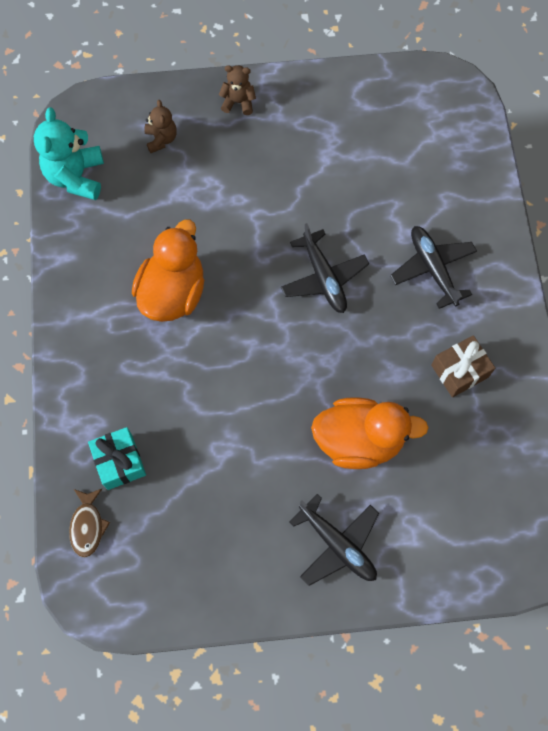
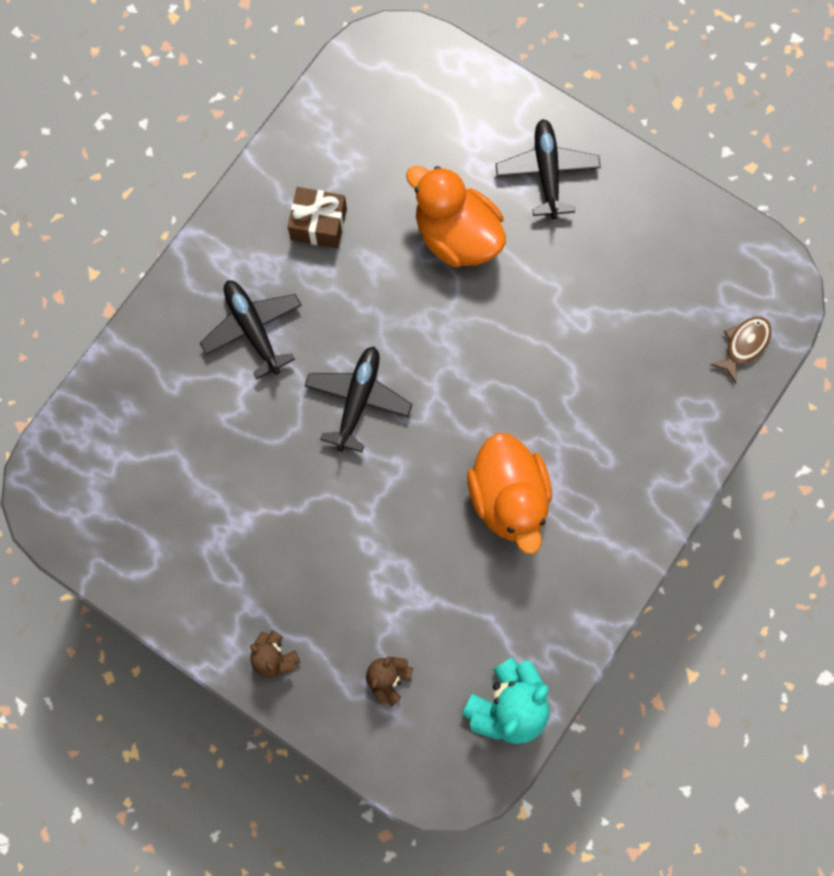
camera: 140 degrees left, 5 degrees up
turquoise gift [88,427,146,490] -> none
orange duck [132,219,204,322] -> orange duck turned 75 degrees counterclockwise [467,433,552,554]
black plane [390,226,477,309] -> black plane turned 135 degrees clockwise [200,280,302,380]

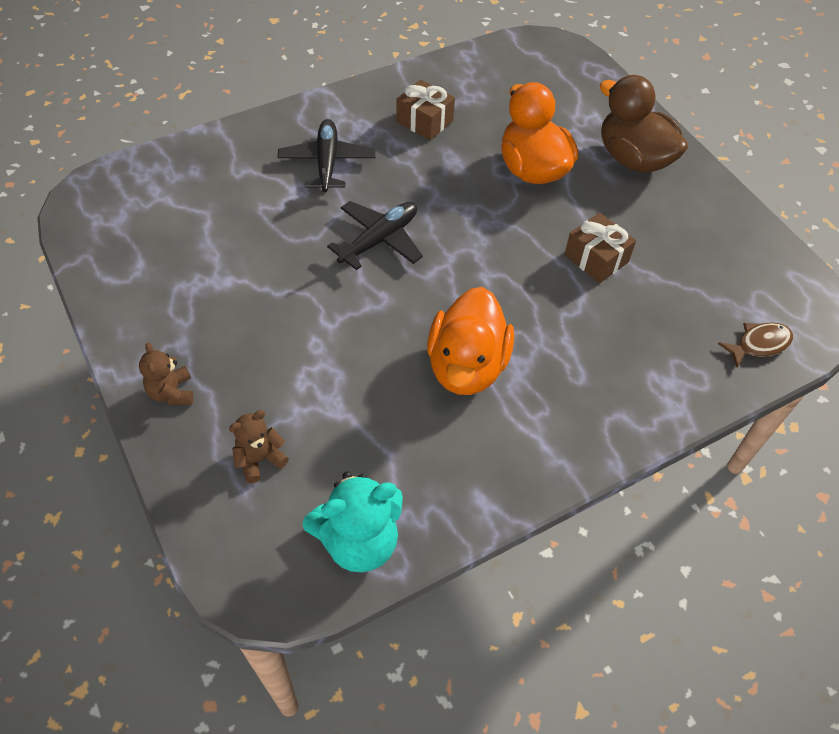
camera: 25 degrees right, 20 degrees down
black plane [496,119,601,219] -> brown duck [599,75,688,172]
none -> brown gift [564,213,636,283]

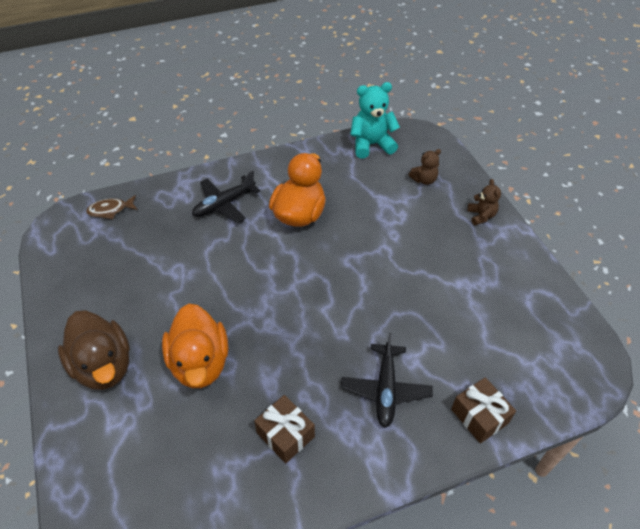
camera: 170 degrees left, 5 degrees down
black plane [327,201,423,270] -> black plane moved to [192,170,260,223]
brown gift [564,213,636,283] -> brown gift moved to [451,377,516,444]

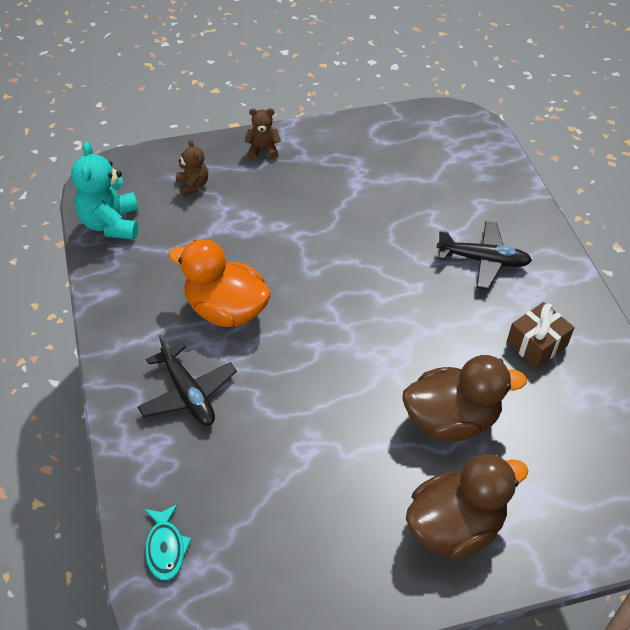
camera: 85 degrees left, 0 degrees up
brown fish [86,195,138,219] -> turquoise fish [145,504,192,581]
orange duck [162,303,228,388] -> brown duck [402,355,527,442]
brown gift [451,377,516,444] -> none

